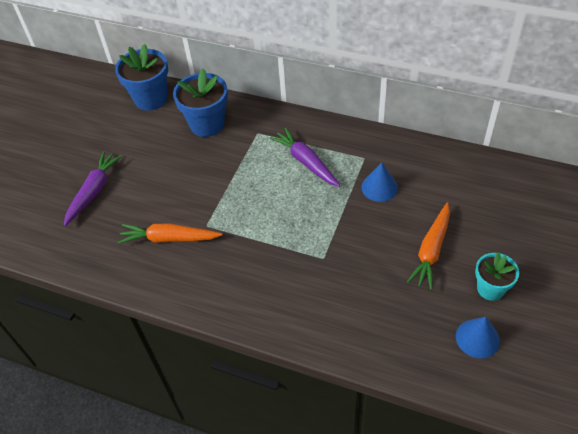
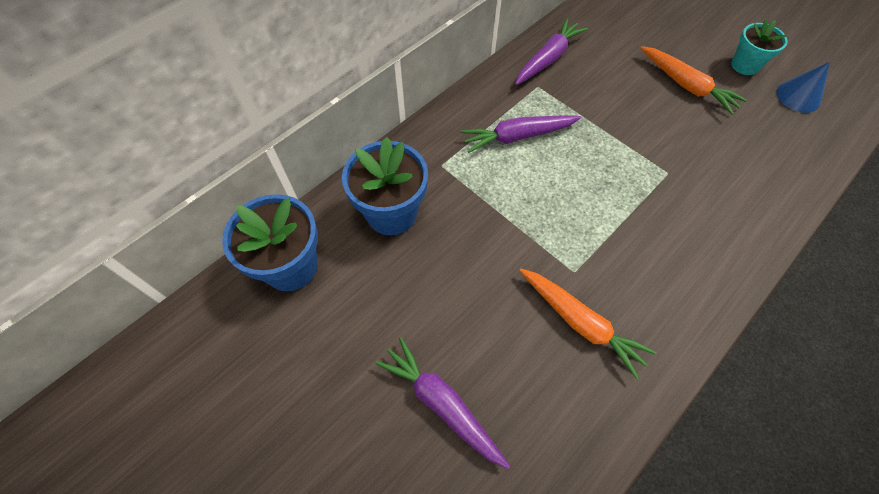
camera: 70 degrees left, 10 degrees up
orange carrot [118,224,223,244] -> orange carrot turned 75 degrees counterclockwise [519,269,656,379]
blue cone [361,162,398,202] -> none
none -> purple carrot [515,18,588,85]

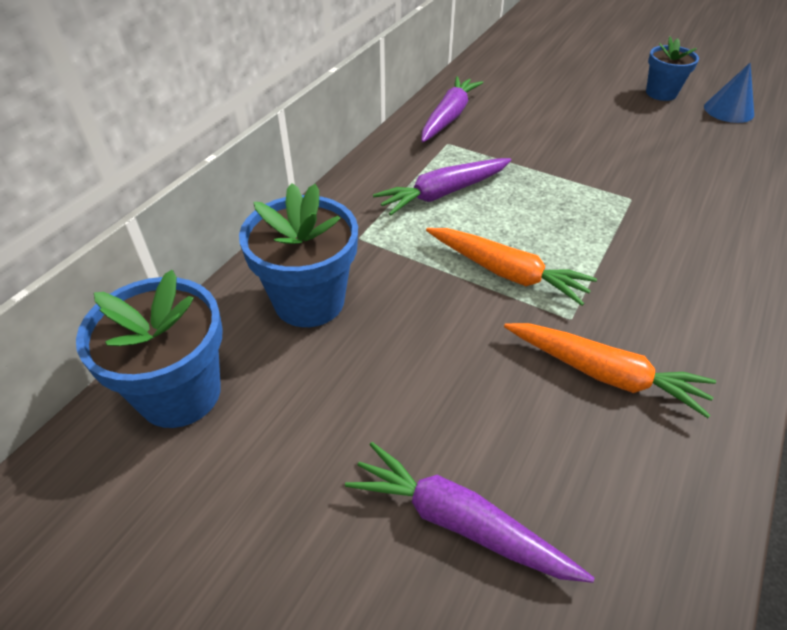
camera: 15 degrees left, 15 degrees down
orange carrot [640,46,747,115] -> orange carrot moved to [426,228,597,306]
turquoise flower pot [731,19,788,75] -> blue flower pot [646,36,699,101]

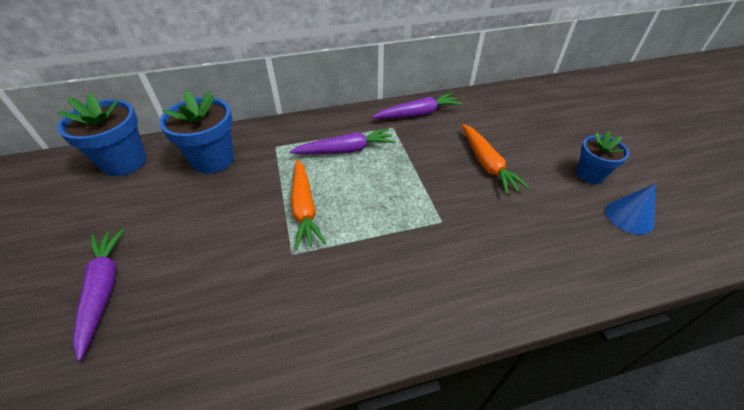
camera: 45 degrees right, 0 degrees up
purple carrot [373,158,511,215] -> purple carrot turned 150 degrees clockwise [289,128,395,154]
orange carrot [504,323,716,418] -> orange carrot moved to [462,124,530,195]

